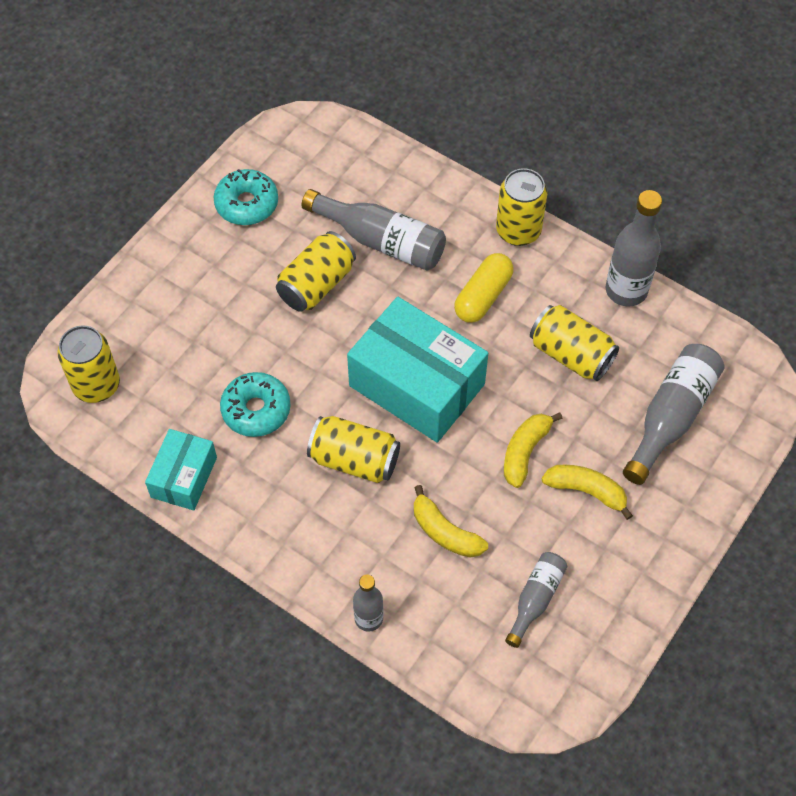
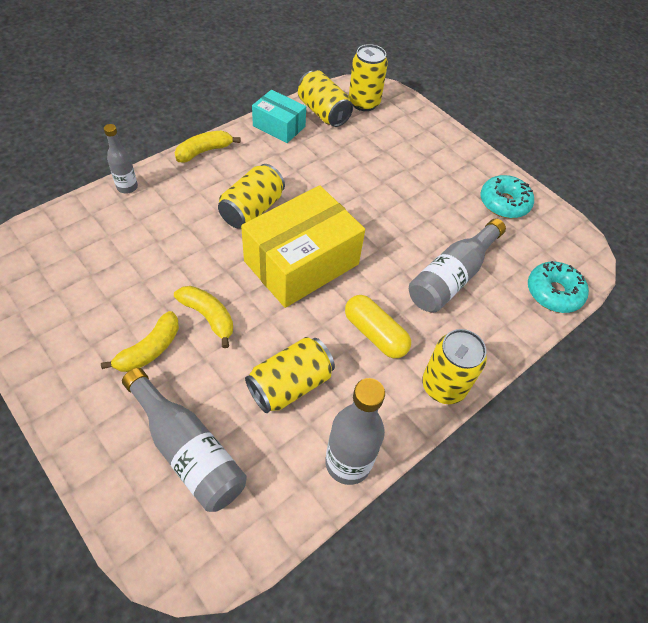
camera: 100 degrees right, 5 degrees down
turquoise donut [220,372,291,437] -> turquoise donut moved to [528,261,589,313]
yellow can [276,231,356,312] -> yellow can moved to [298,70,353,127]
turquoise box [347,297,488,443] -> yellow box [241,185,365,308]
yellow banana [414,485,488,558] -> yellow banana moved to [175,131,241,162]
grey bottle [505,552,568,648] -> none

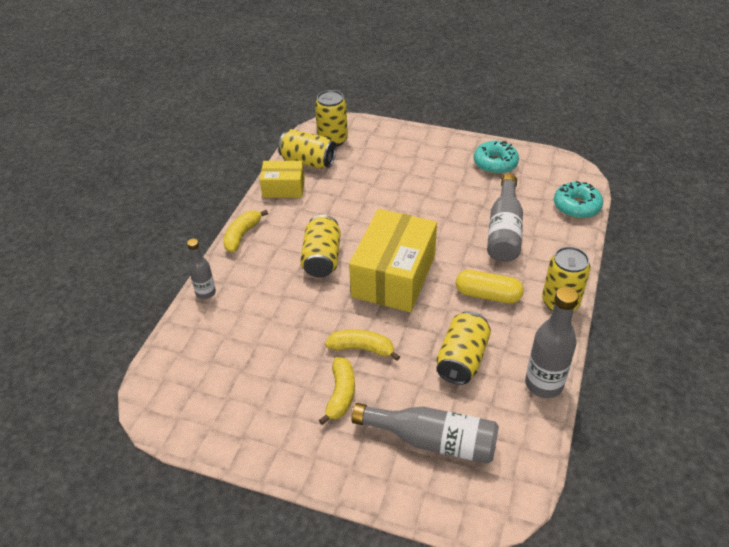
camera: 25 degrees left, 10 degrees down
turquoise box [252,90,306,143] -> yellow box [260,161,305,198]

